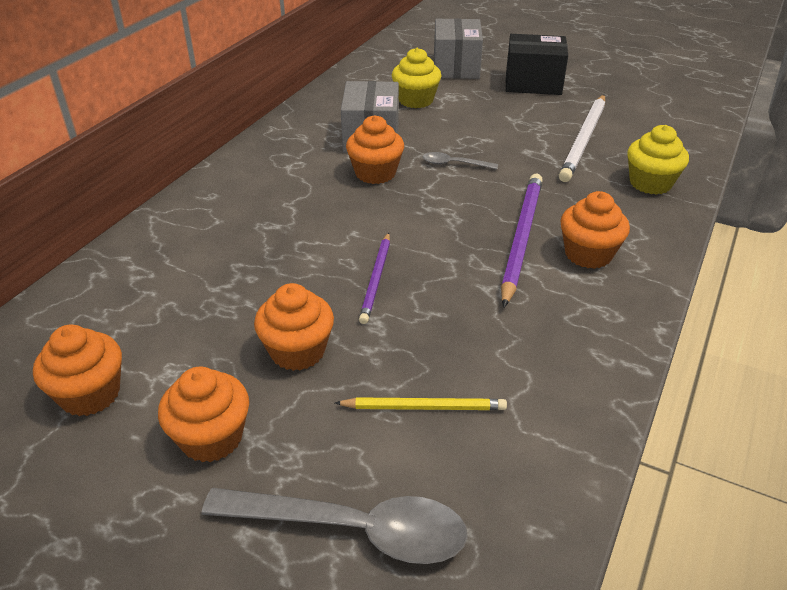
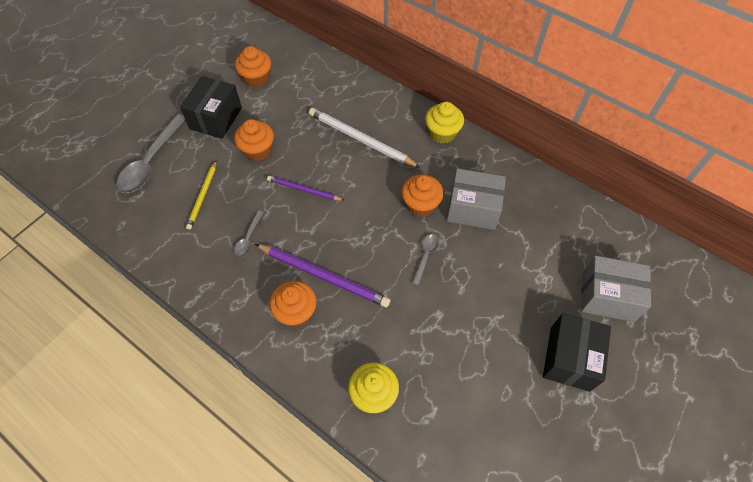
camera: 100 degrees right, 20 degrees up
orange cupcake [158,367,249,462] -> black box [180,76,242,139]
yellow cupcake [392,48,442,108] -> yellow cupcake moved to [425,102,464,144]
white pencil [559,95,605,182] -> white pencil moved to [309,108,421,168]
none -> grey spoon [234,210,264,257]

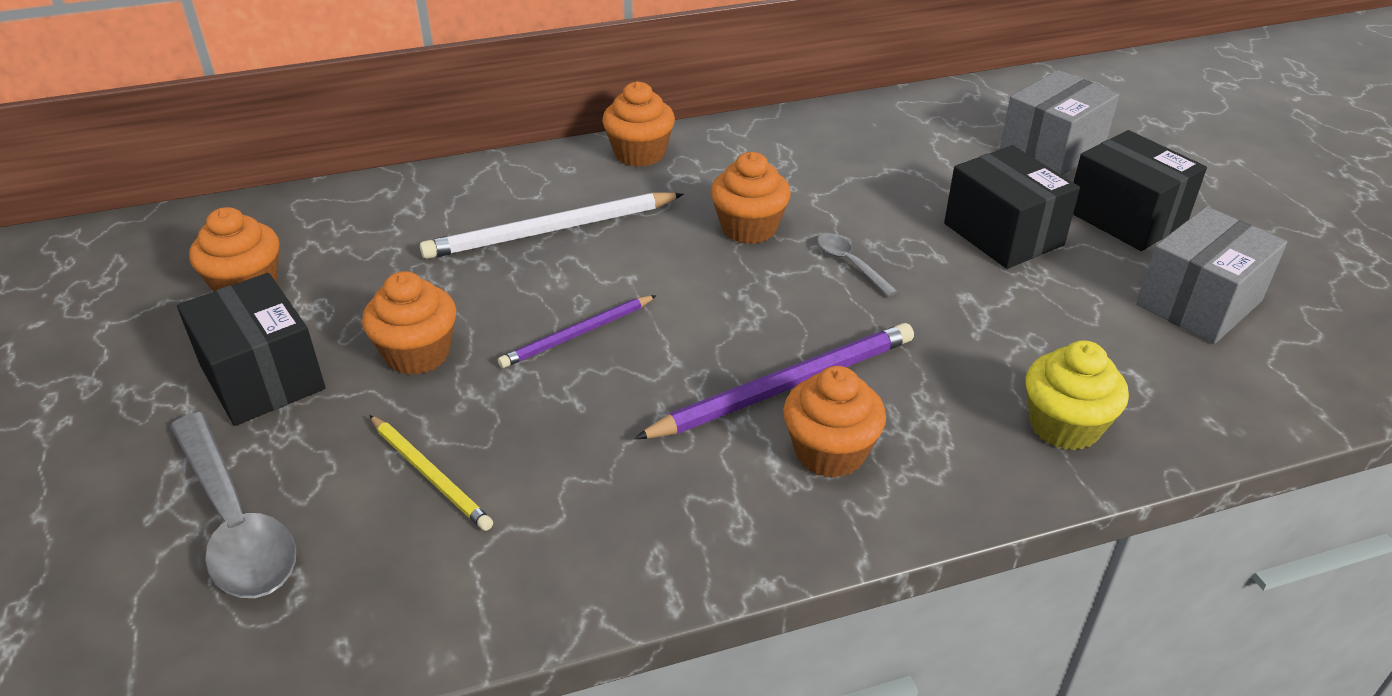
camera: 55 degrees left, 20 degrees down
grey spoon [234,210,264,257] -> none
yellow cupcake [425,102,464,144] -> orange cupcake [602,81,675,167]
grey box [447,168,506,230] -> grey box moved to [1136,206,1287,344]
none -> black box [944,145,1080,269]

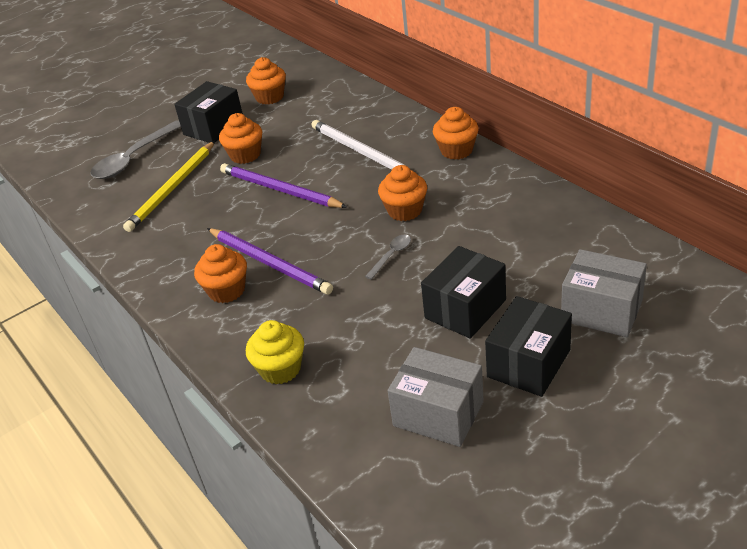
camera: 75 degrees right, 0 degrees up
yellow pencil [369,415,493,531] -> yellow pencil [123,141,215,232], size x1.67
purple pencil [498,295,657,368] -> purple pencil [220,163,347,208], size x1.67

